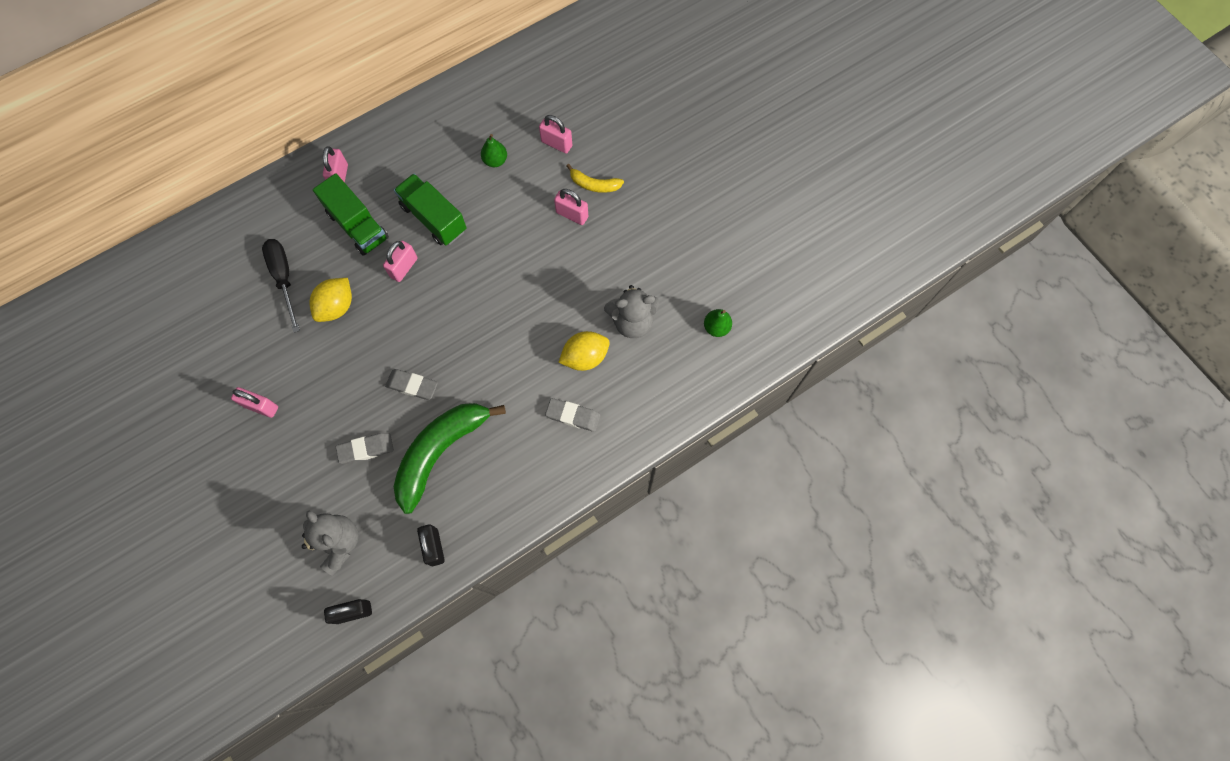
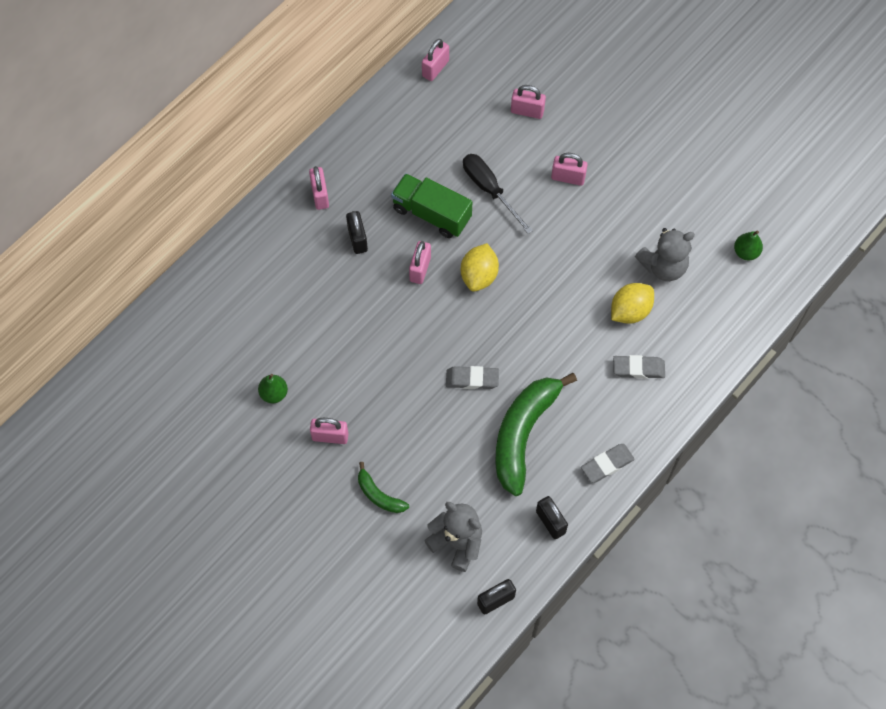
camera: 15 degrees left, 5 degrees down
black screwdriver [262,239,300,333] -> black screwdriver moved to [463,154,533,234]
yellow lemon [309,278,352,322] -> yellow lemon moved to [461,243,499,292]
green truck [313,173,389,256] -> black padlock [346,211,368,254]
grey eraser [336,433,394,464] -> grey eraser moved to [581,444,635,483]
green pear [481,134,507,167] -> green pear moved to [258,374,288,403]
yellow banana [567,164,624,193] -> none
none -> green banana [358,462,409,513]
none -> pink padlock [422,39,449,81]

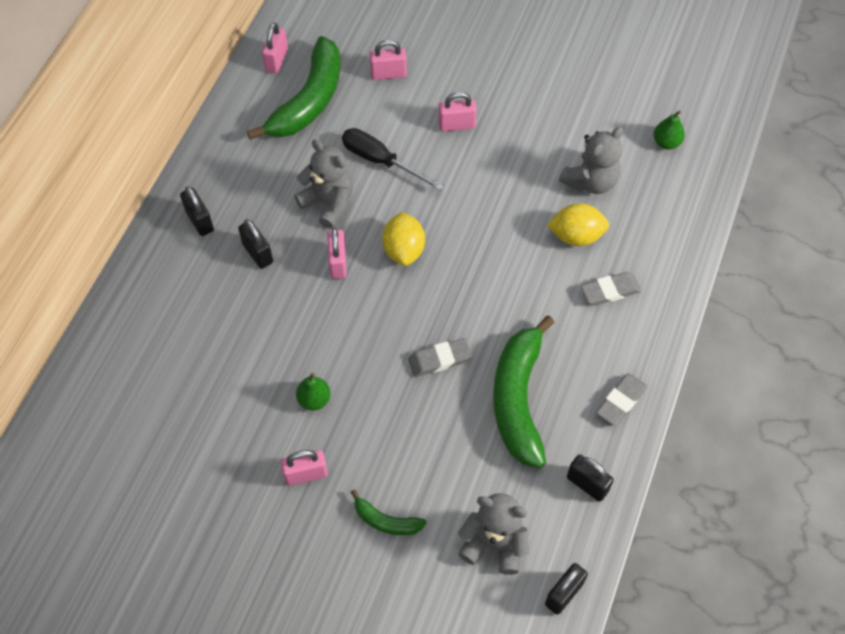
camera: 20 degrees left, 5 degrees down
green pear [258,374,288,403] -> green pear moved to [296,373,331,411]
pink padlock [309,166,329,210] -> black padlock [180,186,214,236]
green truck [391,173,472,238] -> grey teddy bear [294,139,353,229]
yellow lemon [611,283,654,324] -> yellow lemon turned 60 degrees clockwise [547,203,609,246]
none -> green banana [247,36,340,140]

